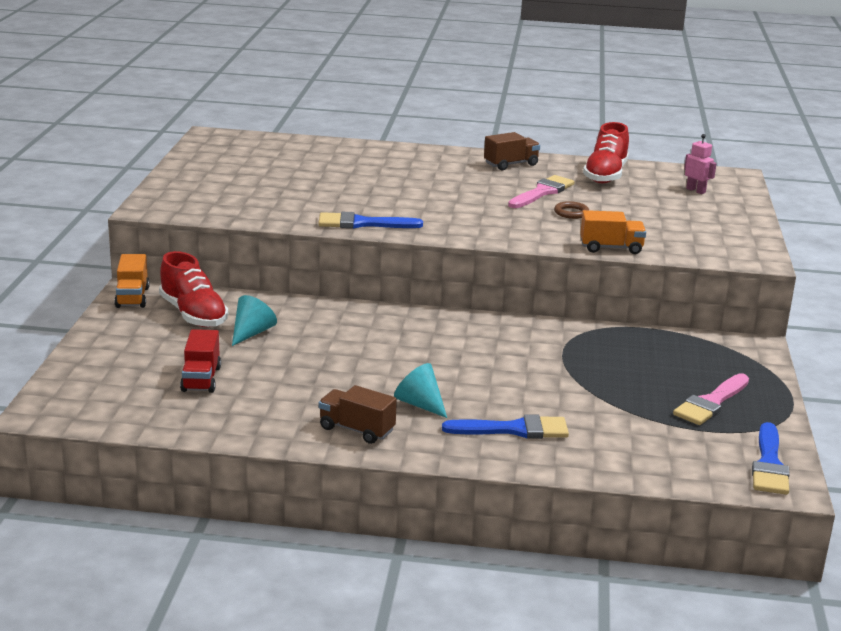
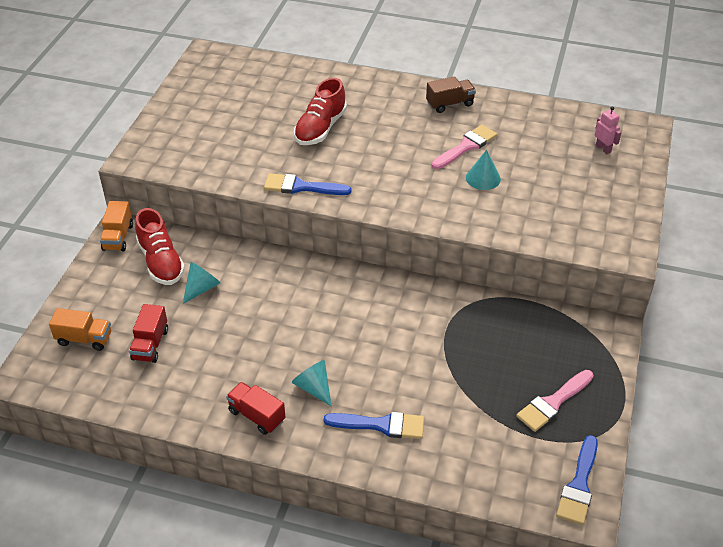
camera: 10 degrees right, 20 degrees up
brown truck [319,385,397,444] -> red truck [226,382,285,435]
brown ring [554,201,589,219] -> turquoise cone [466,150,501,190]
orange truck [580,210,646,254] -> orange truck moved to [49,308,111,351]
red shoe [583,122,629,183] -> red shoe moved to [294,78,347,145]

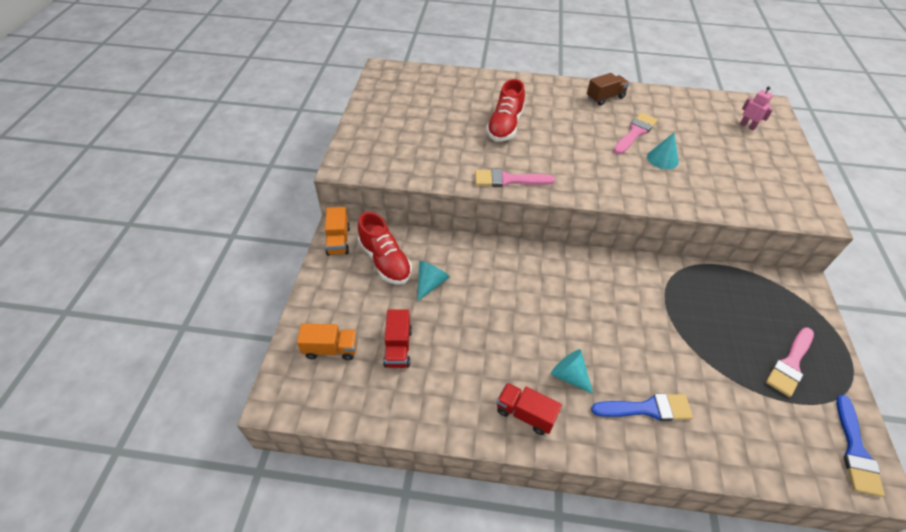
camera: 10 degrees left, 5 degrees up
blue brush [264,173,352,195] -> pink brush [475,169,555,187]

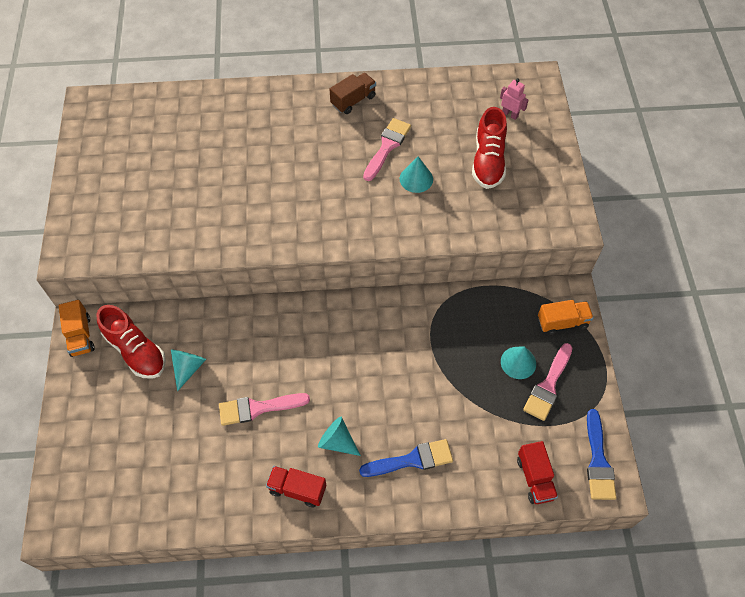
camera: 10 degrees left, 10 degrees up
orange truck [297,323,358,360] -> orange truck moved to [538,300,594,335]
red truck [383,309,412,368] -> red truck moved to [517,441,558,504]
pink brush [475,169,555,187] -> pink brush moved to [219,393,310,426]
red shoe [486,79,525,141] -> red shoe moved to [472,107,507,189]
none -> turquoise cone [501,346,536,379]

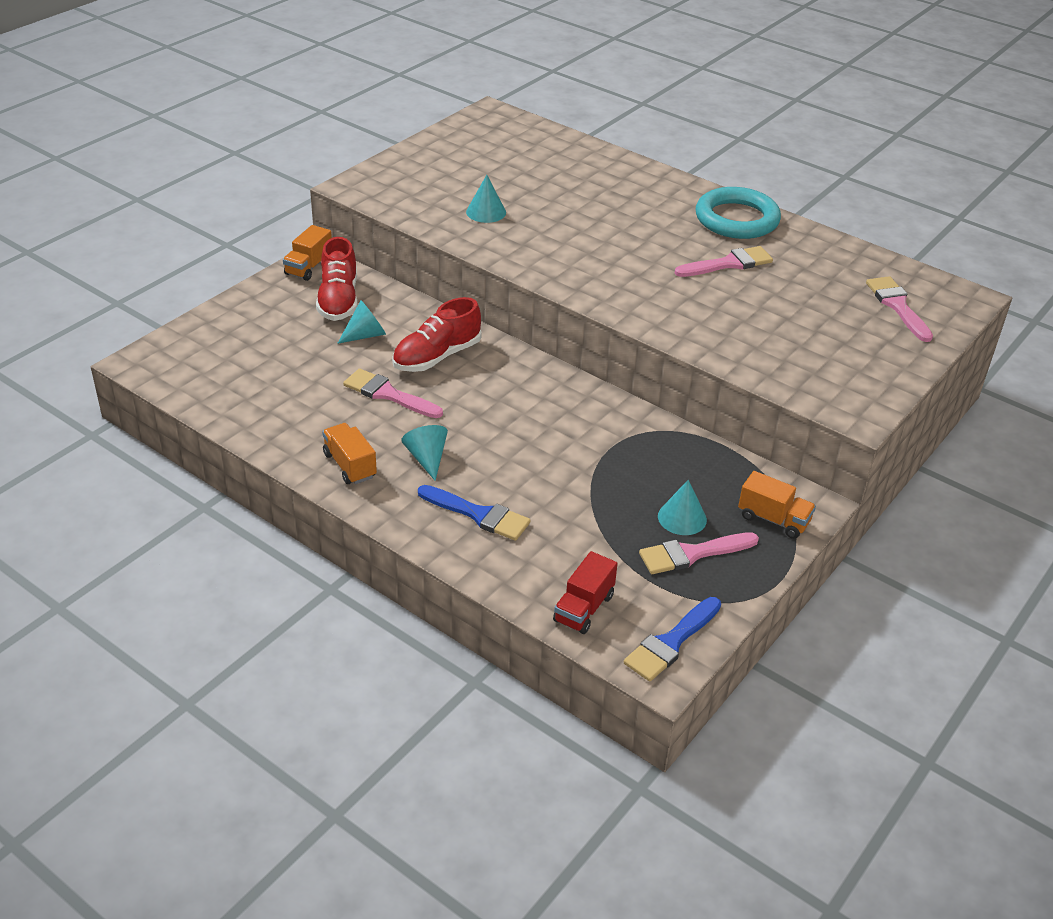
camera: 40 degrees right, 20 degrees down
red truck [266,466,326,507] -> orange truck [322,423,377,484]
brown truck [330,73,376,114] -> turquoise ring [696,187,781,239]
turquoise cone [400,156,433,193] -> turquoise cone moved to [466,175,506,223]
red shoe [472,107,507,189] -> red shoe moved to [392,297,481,372]
pink robot [500,78,528,120] -> pink brush [866,276,933,342]

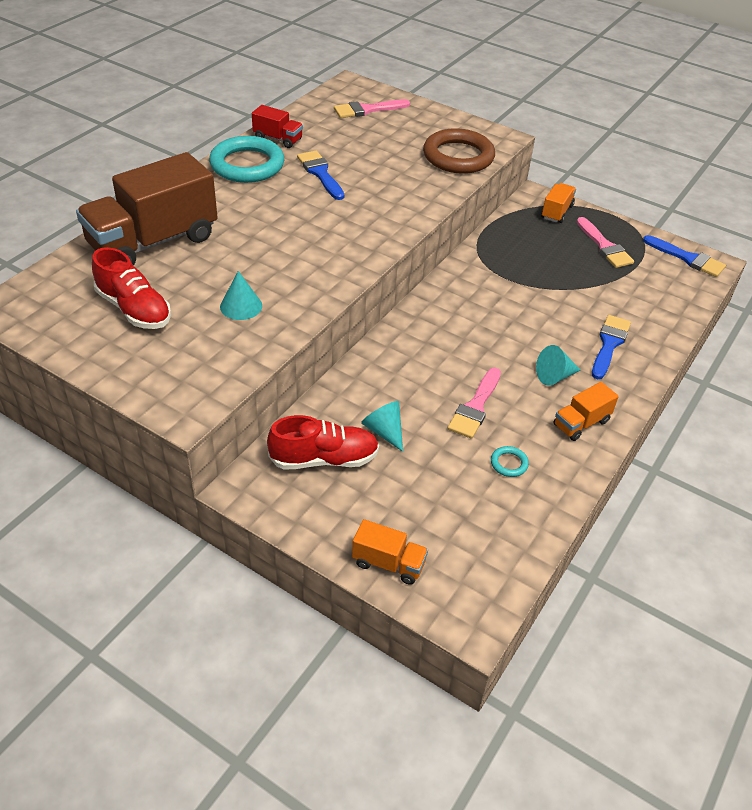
camera: 95 degrees left, 5 degrees up
orange truck [283,225,332,281] -> orange truck moved to [352,519,428,585]
red shoe [392,297,481,372] -> red shoe moved to [92,247,171,329]
red truck [553,551,618,634] -> red truck moved to [252,105,303,148]
turquoise cone [658,480,707,535] -> none
pink brush [675,246,773,277] -> blue brush [297,150,344,200]
none -> brown truck [76,152,218,266]
none -> brown ring [423,128,495,174]
none -> turquoise ring [491,446,529,477]

